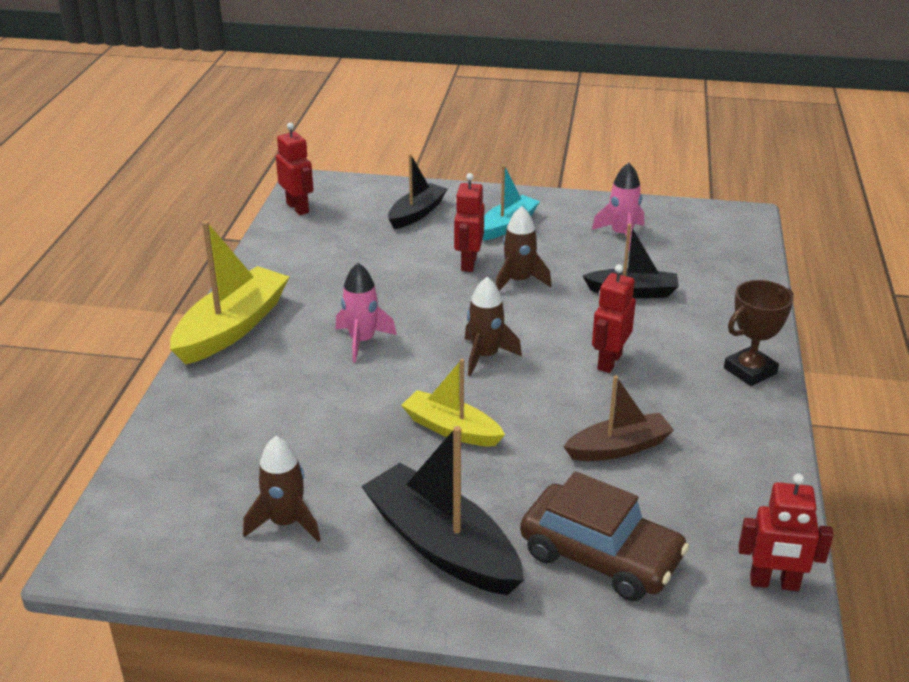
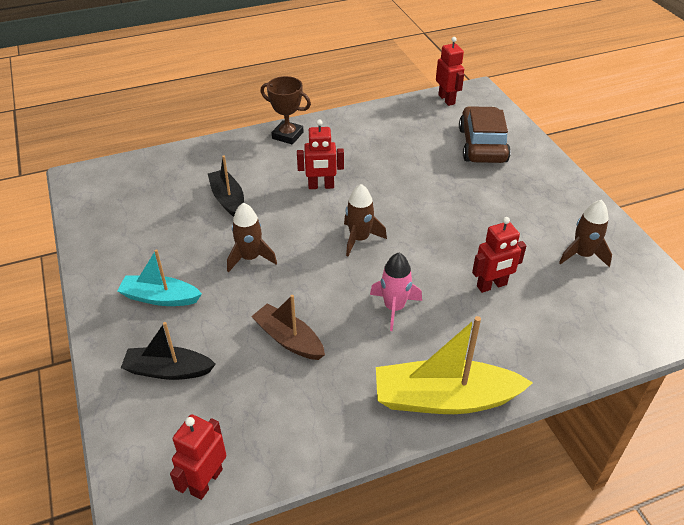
camera: 120 degrees left, 10 degrees up
black boat [361,426,524,595] -> none
yellow boat [401,359,505,446] -> none
red robot [454,173,484,272] -> red robot moved to [472,217,526,293]
brown boat [563,375,674,461] -> brown boat moved to [251,295,325,360]
pink rocket [592,163,644,251] -> none

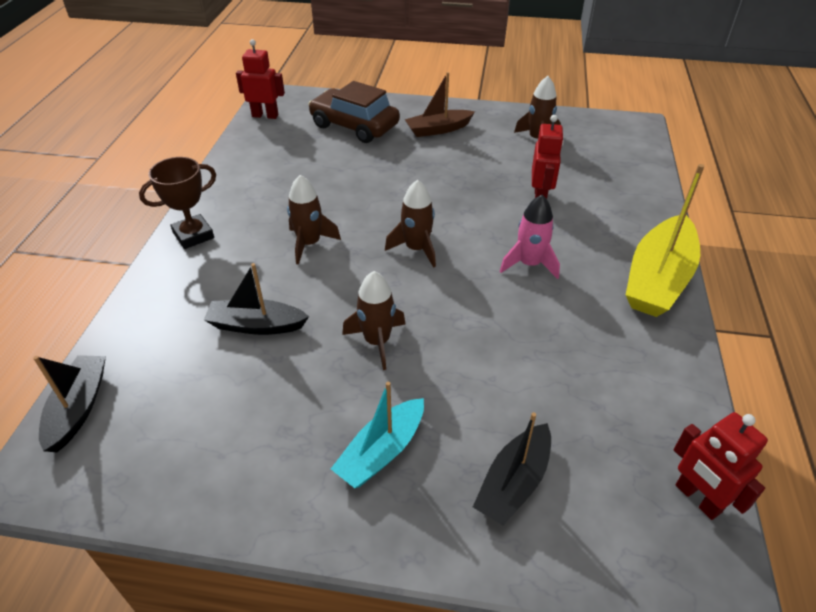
camera: 60 degrees left, 0 degrees up
brown boat [251,295,325,360] -> brown boat moved to [405,72,475,137]
red robot [297,119,344,189] -> brown rocket [287,175,341,265]
none -> black boat [33,355,106,452]

